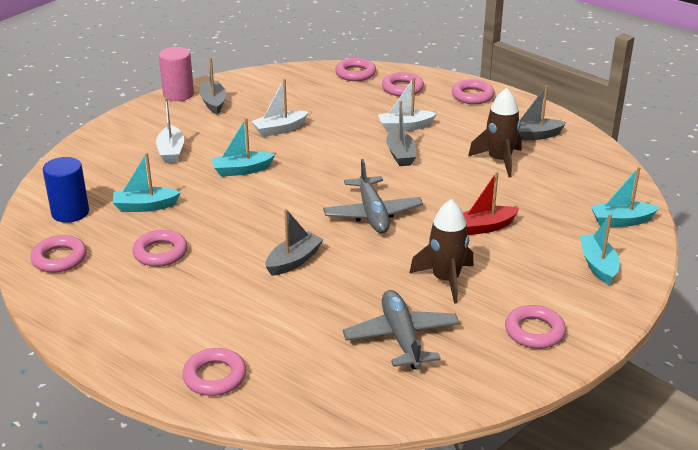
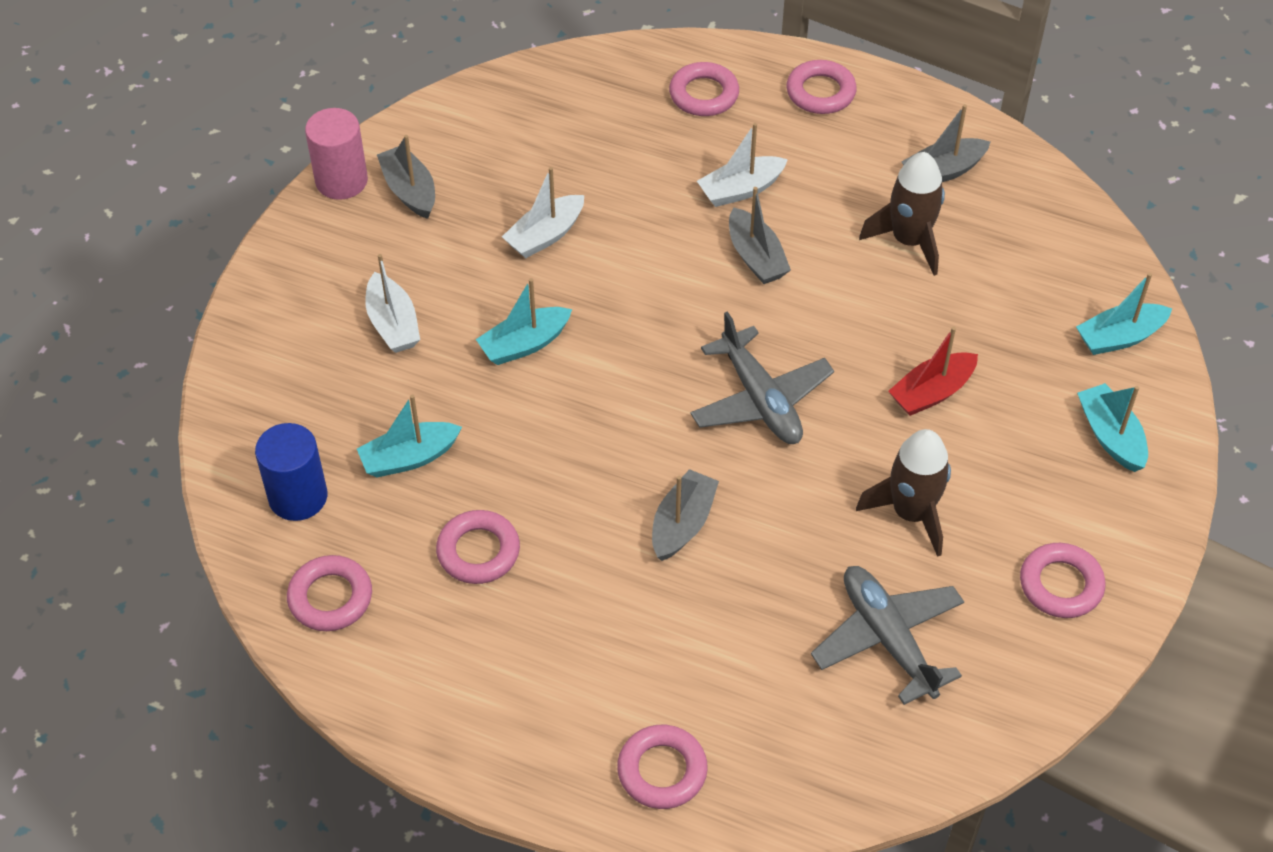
camera: 15 degrees left, 20 degrees up
pink ring [335,58,376,81] -> none

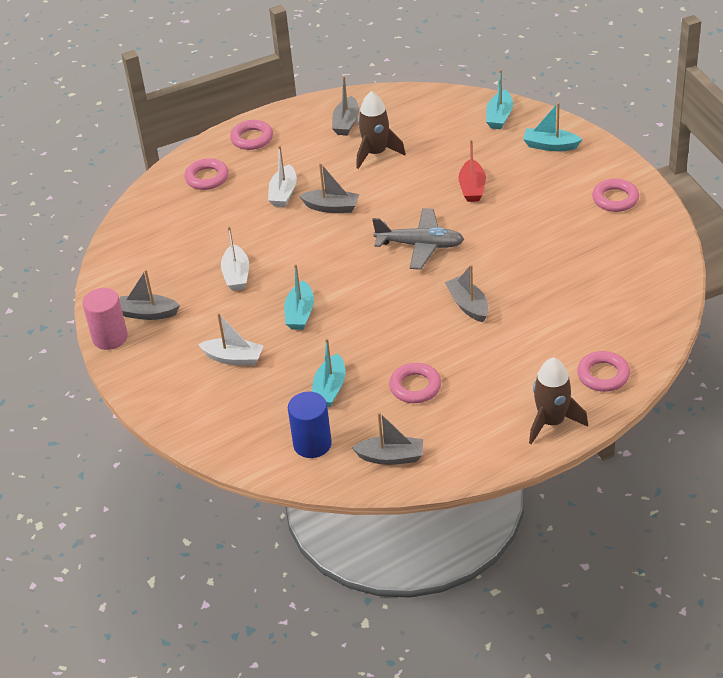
camera: 50 degrees left, 10 degrees down
pink ring [287,555,372,631] -> grey boat [352,412,423,465]
grey plane [811,566,964,705] -> none
brown rocket [856,429,951,557] -> brown rocket moved to [529,357,588,444]

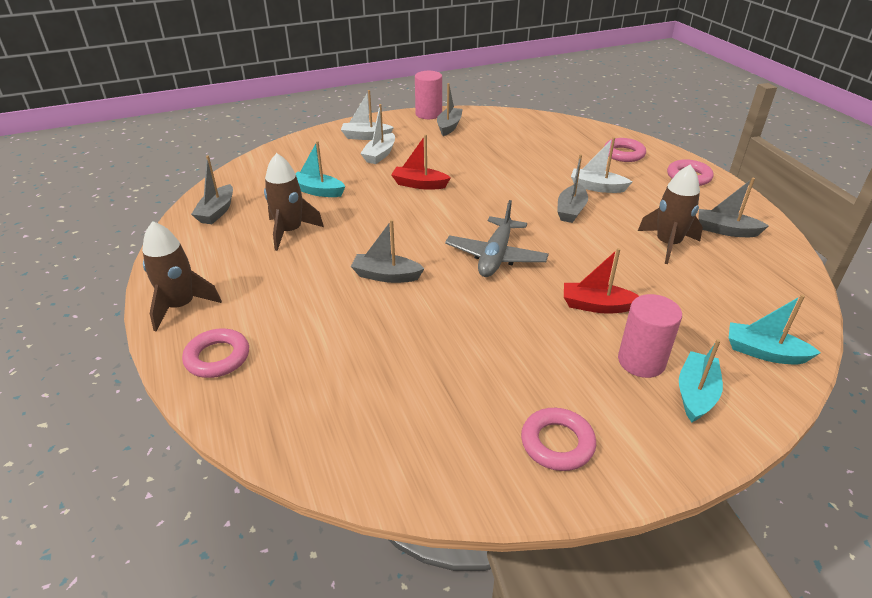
camera: 95 degrees right, 5 degrees down
white boat [221,226,249,291] -> white boat moved to [341,90,394,140]
turquoise boat [284,264,314,330] -> red boat [391,134,451,190]
blue cylinder [288,392,332,458] -> none
pink ring [389,363,441,403] -> brown rocket [264,153,324,251]
grey boat [445,264,489,322] -> grey boat turned 150 degrees counterclockwise [351,220,425,283]
none -> pink cylinder [618,294,682,378]

